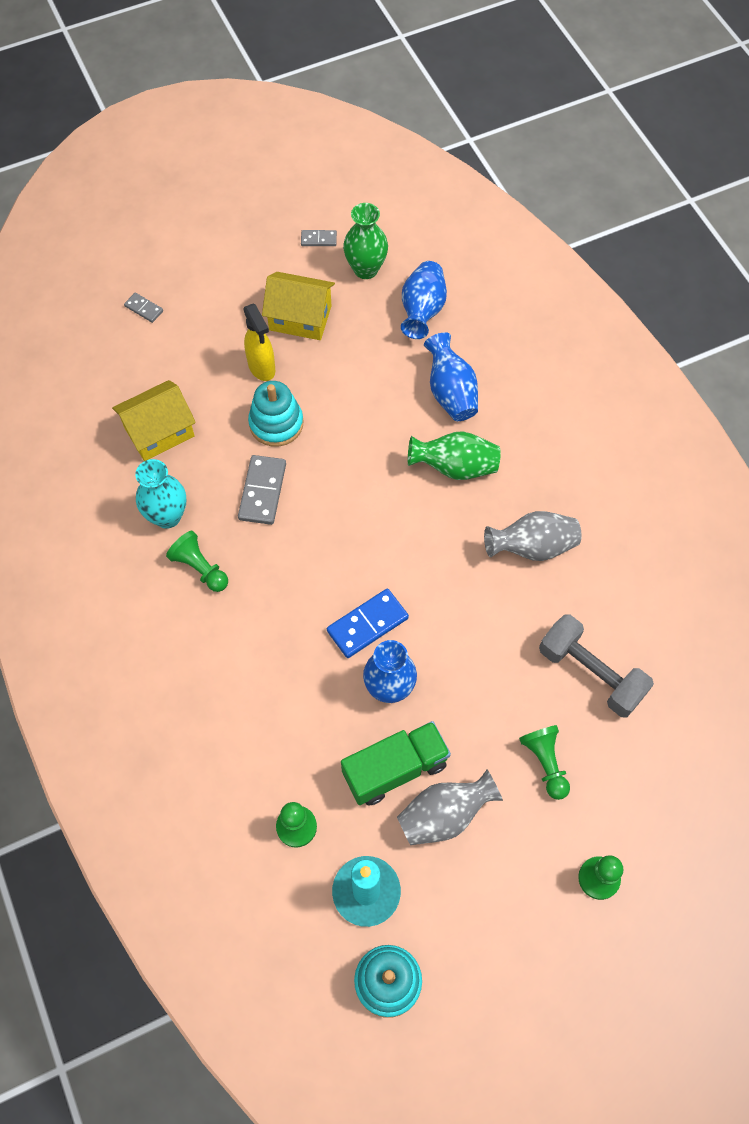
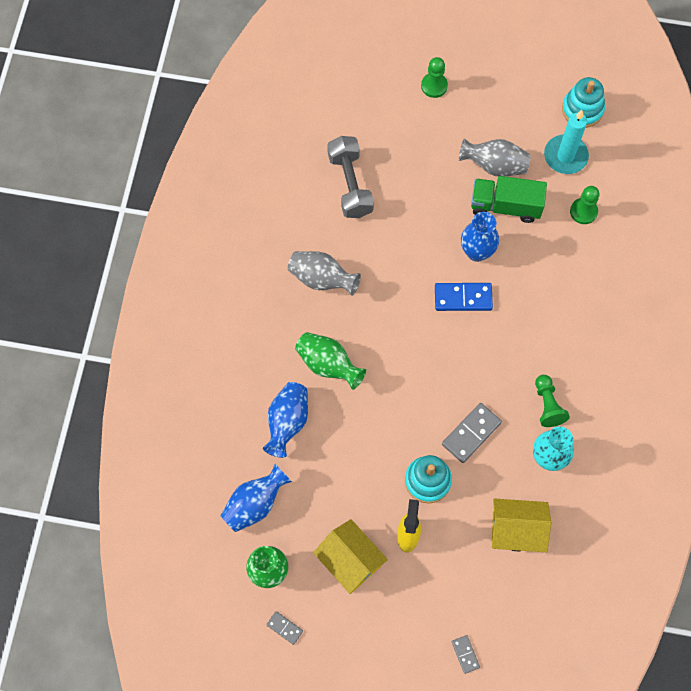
camera: 145 degrees left, 5 degrees up
green pawn [519,725,570,800] -> none

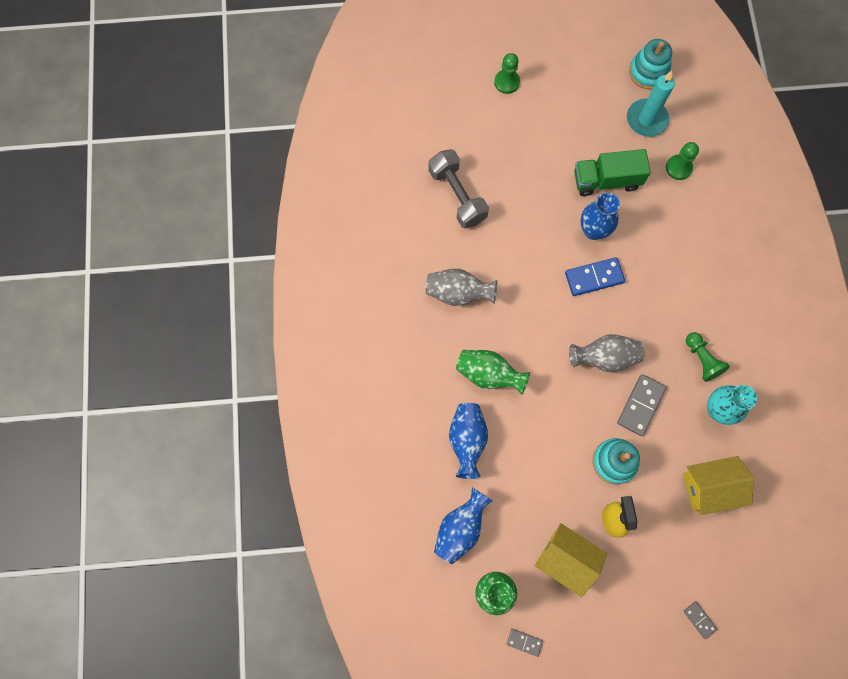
camera: 15 degrees left, 5 degrees up
grey vase [459,138,531,176] -> grey vase moved to [569,334,644,372]

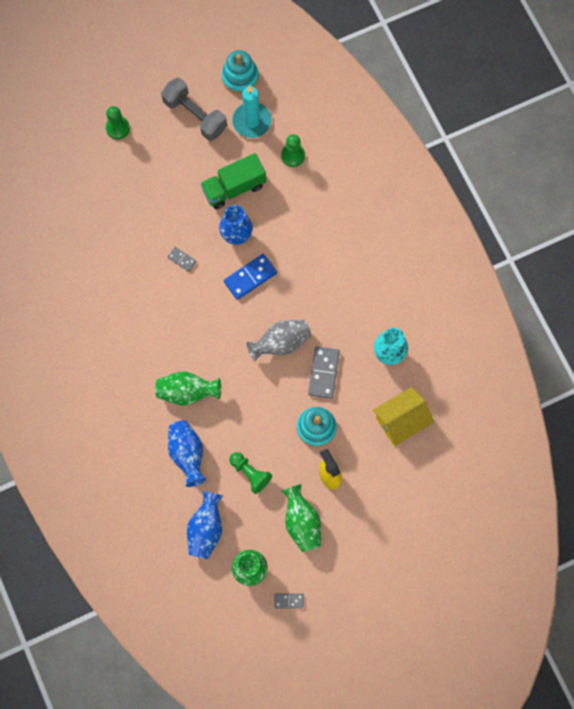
camera: 20 degrees left, 0 degrees up
grey vase [426,269,497,306] -> none
grey dumbbell [428,149,489,228] -> grey dumbbell moved to [161,78,227,141]
yellow house [535,523,607,597] -> green vase [281,484,321,552]
grey domino [683,601,718,639] -> grey domino moved to [167,247,197,272]
green pawn [686,332,730,382] -> green pawn moved to [229,452,272,494]

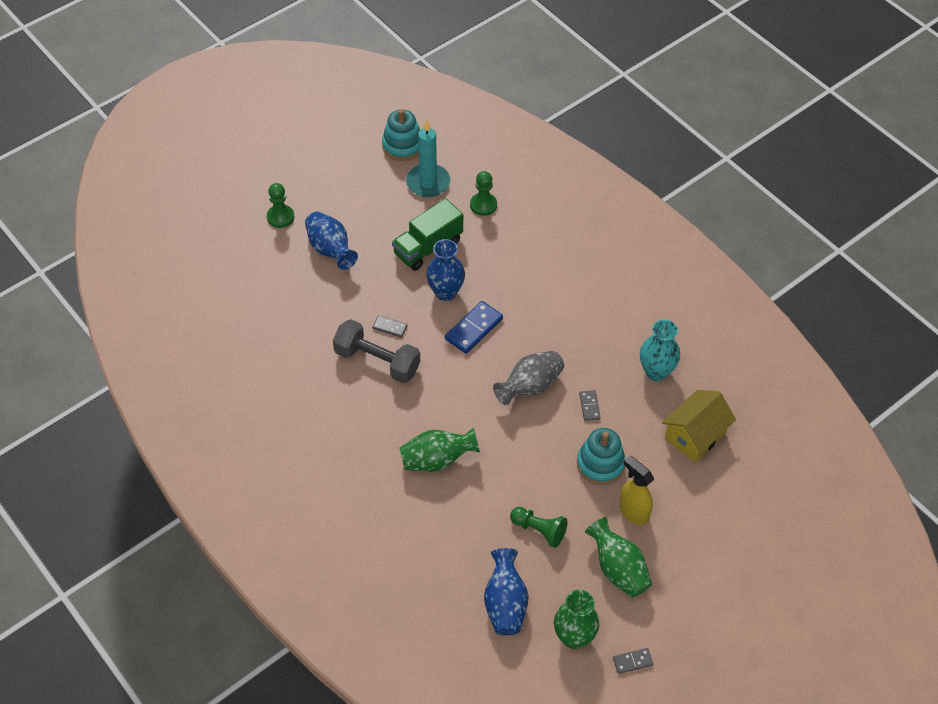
camera: 15 degrees left, 20 degrees down
grey dumbbell [161,78,227,141] -> grey dumbbell moved to [333,319,420,383]
blue vase [168,420,207,487] -> blue vase moved to [305,212,358,270]
grey domino [308,346,340,399] -> grey domino [579,390,600,421], size x0.55

